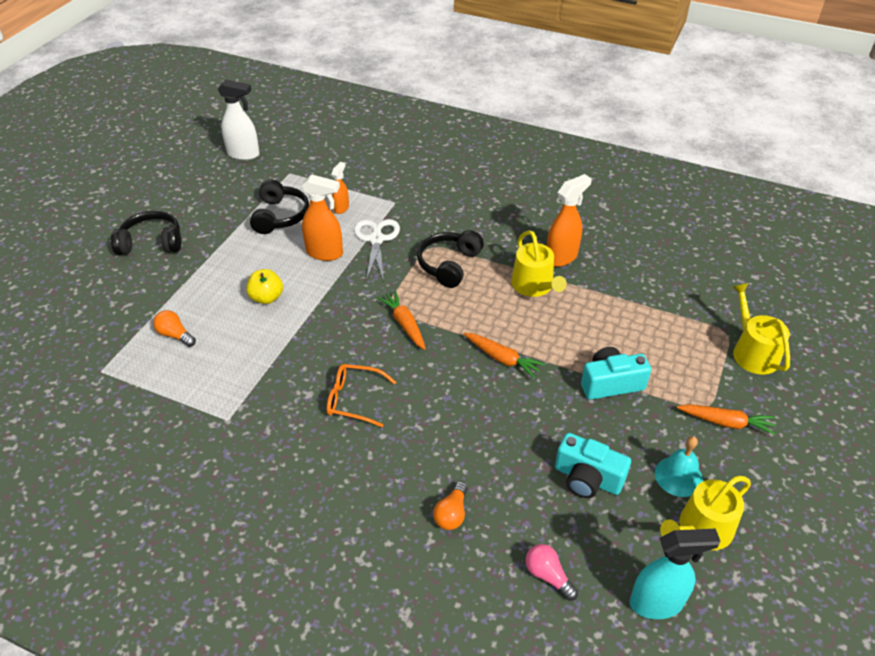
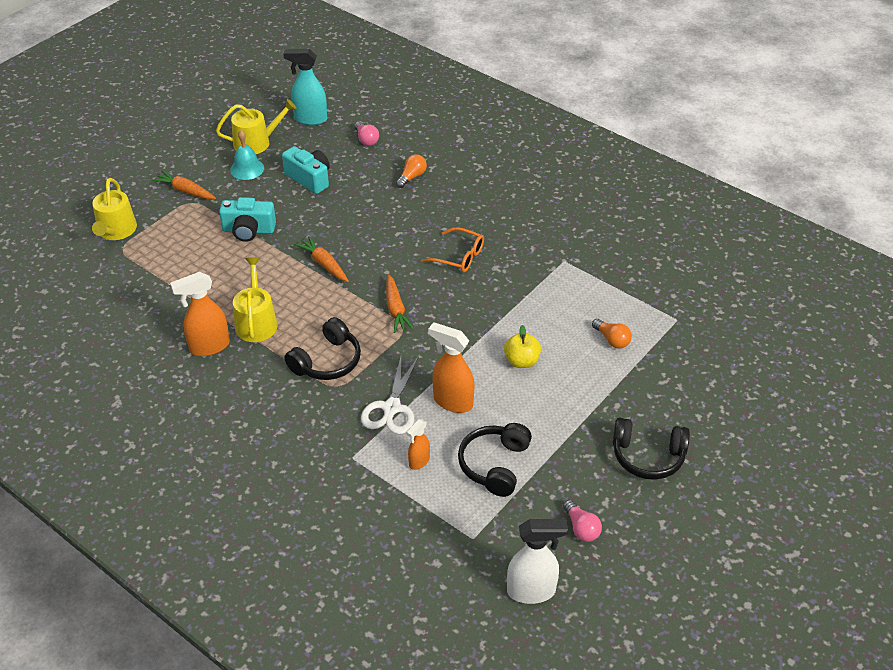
camera: 165 degrees left, 0 degrees up
white spray bottle [218,79,260,160] -> white spray bottle turned 150 degrees clockwise [507,519,568,604]
none -> pink light bulb [563,500,602,542]

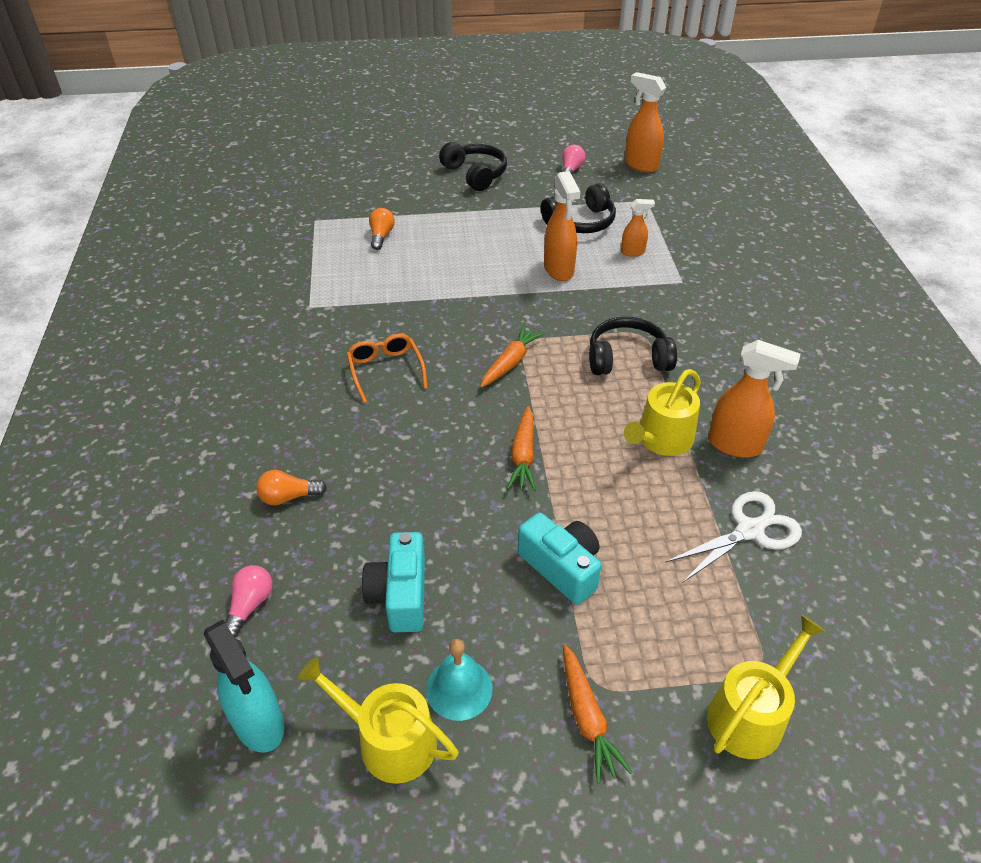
camera: 135 degrees left, 0 degrees up
white scissors [361,356,419,434] -> white scissors moved to [665,491,802,582]
yellow apple [504,325,541,368] -> none
white spray bottle [507,519,568,604] -> orange spray bottle [625,72,666,172]

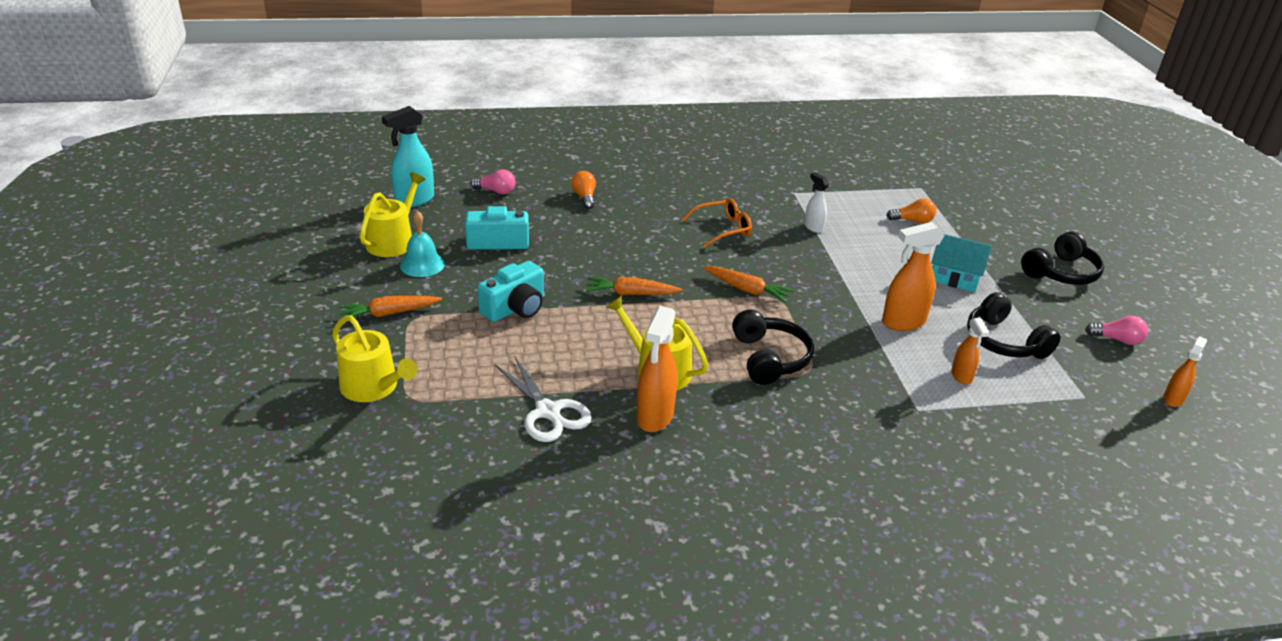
camera: 85 degrees right, 10 degrees down
orange spray bottle [625,72,666,172] -> orange spray bottle [1163,336,1207,407], size x0.58
none -> white spray bottle [804,172,829,233]
none -> turquoise house [931,234,992,292]

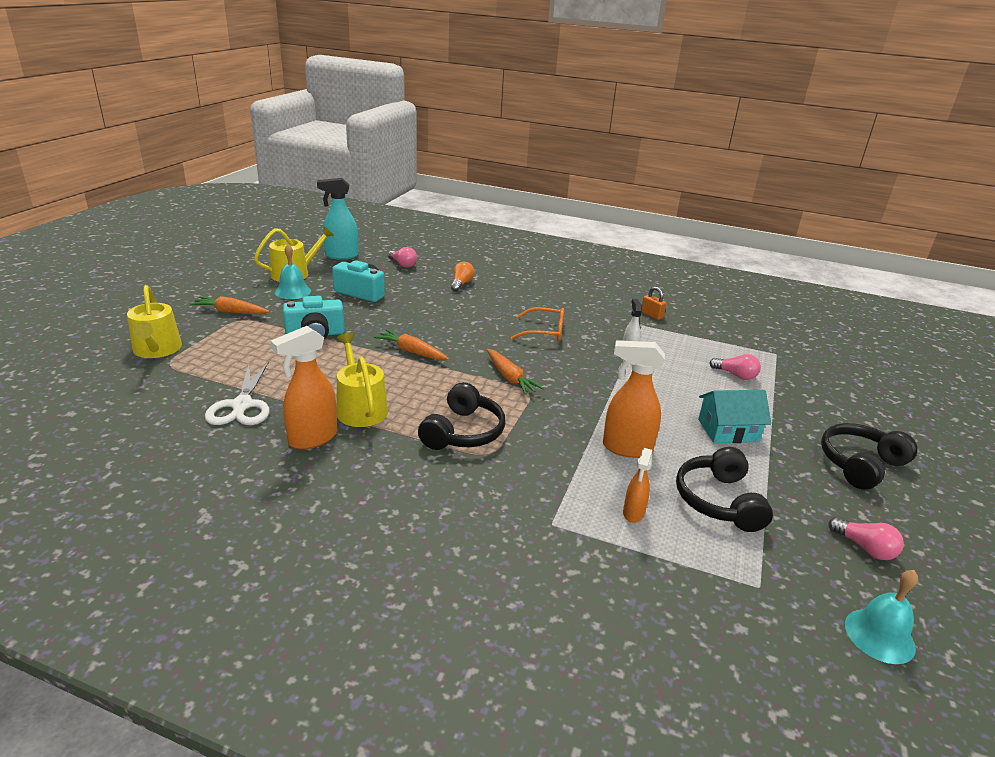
camera: 30 degrees right, 5 degrees down
orange light bulb [886,198,936,224] -> pink light bulb [709,354,761,380]
turquoise house [931,234,992,292] -> turquoise house turned 60 degrees counterclockwise [698,390,771,443]
black headphones [1021,231,1104,285] -> black headphones turned 150 degrees clockwise [821,423,918,490]
orange spray bottle [1163,336,1207,407] -> turquoise bell [845,570,918,664]
none -> orange padlock [642,286,666,320]

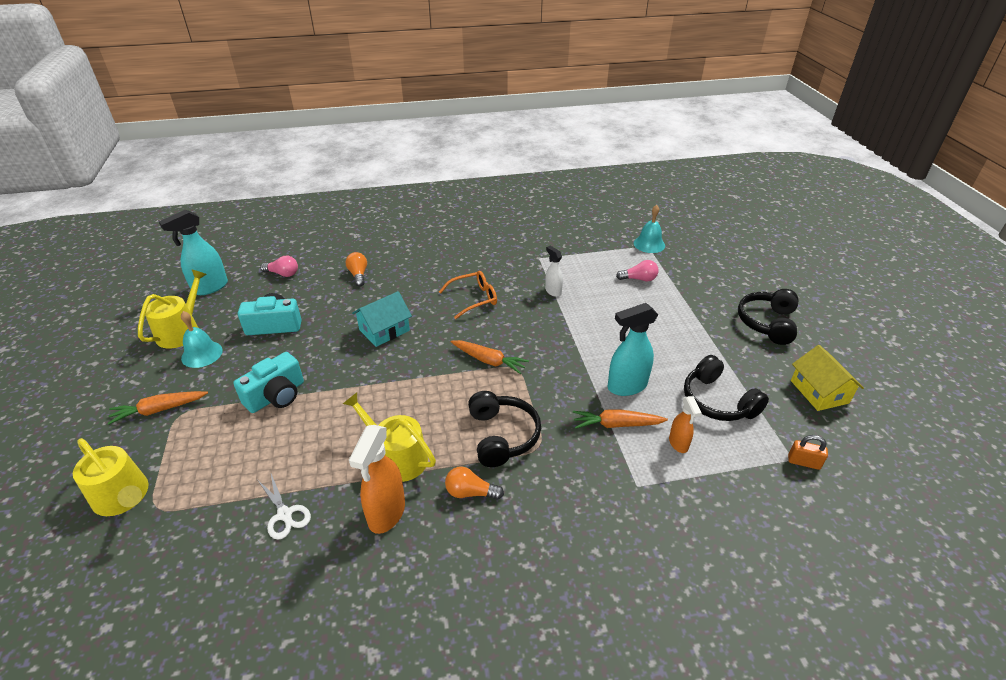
camera: 30 degrees left, 10 degrees up
white scissors [205,361,270,425] -> white scissors [258,474,311,540], size x0.65
orange carrot [374,329,449,360] -> orange carrot moved to [573,409,668,429]
orange spray bottle [603,340,665,458] -> turquoise spray bottle [608,303,658,396]
orange padlock [642,286,666,320] -> orange padlock moved to [788,435,828,470]
turquoise house [698,390,771,443] -> turquoise house moved to [352,291,412,347]
pink light bulb [828,517,904,560] -> yellow house [791,345,864,411]
turquoise bell [845,570,918,664] -> turquoise bell moved to [634,205,665,253]
none -> orange light bulb [445,466,504,500]

